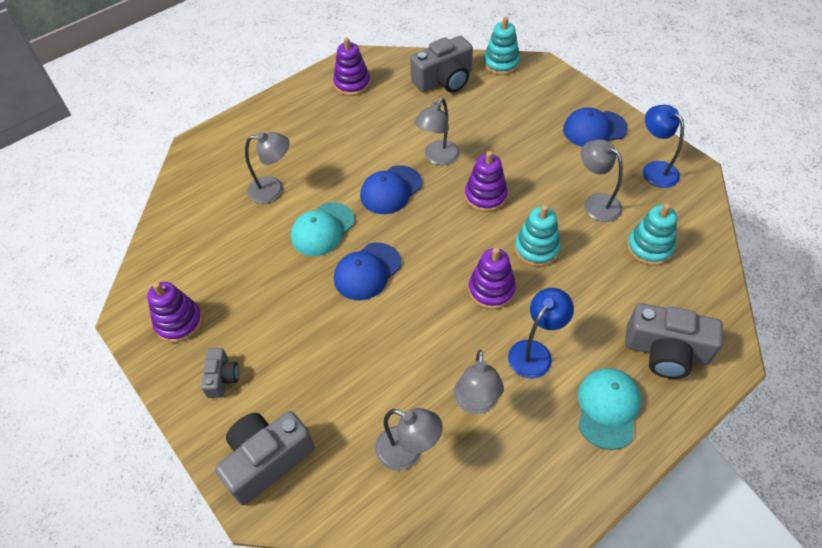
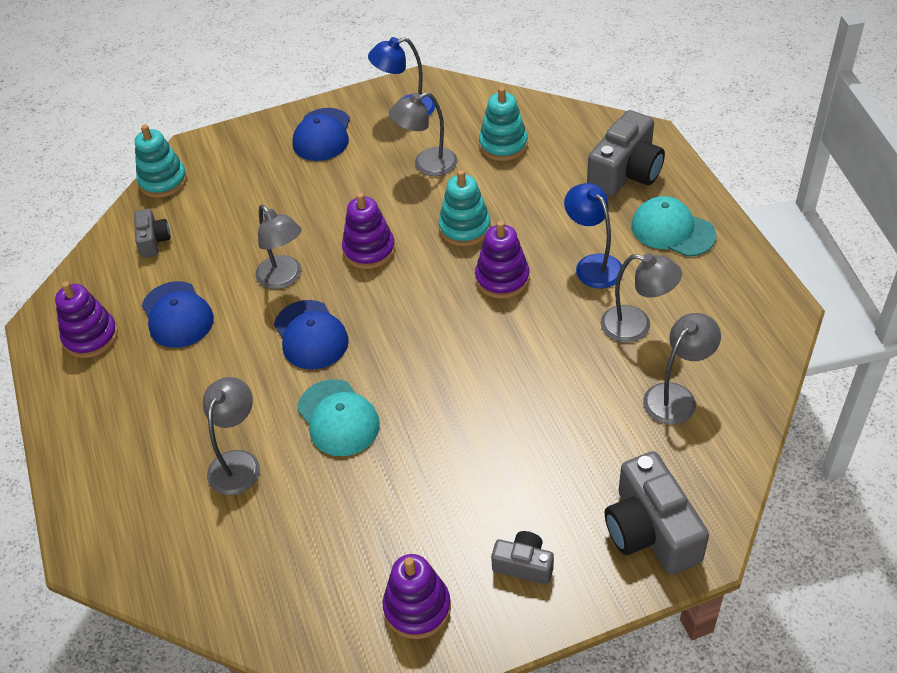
camera: 70 degrees left, 5 degrees down
blue cap [334,243,401,300] -> blue cap moved to [142,281,214,348]
grey camera [410,36,473,93] -> grey camera [134,209,171,258], size x0.54

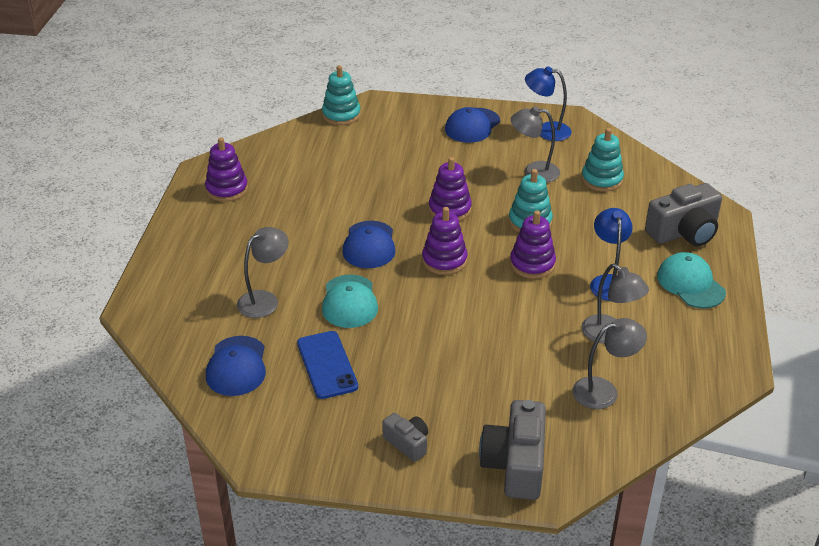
camera: 25 degrees right, 10 degrees down
grey camera [134,209,171,258] -> none
blue cap [142,281,214,348] -> blue cap moved to [206,336,266,396]
grey lamp [255,205,302,289] -> none
purple stacking toy [383,554,451,639] -> purple stacking toy moved to [422,207,468,275]
none -> blue phone [297,331,358,399]

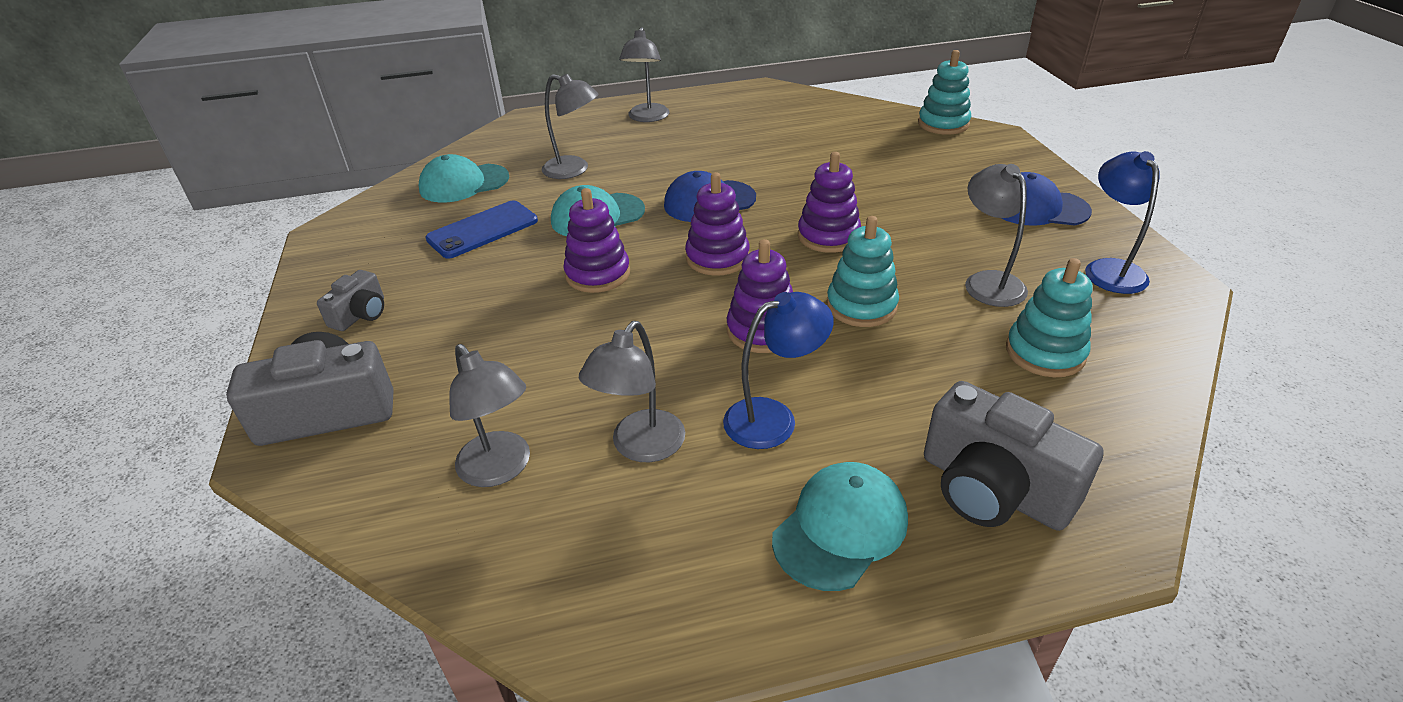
camera: 70 degrees right, 0 degrees up
purple stacking toy [205,137,248,202] -> purple stacking toy moved to [563,188,630,293]
blue cap [206,336,266,396] -> turquoise cap [419,154,509,203]
none -> grey lamp [619,27,670,122]

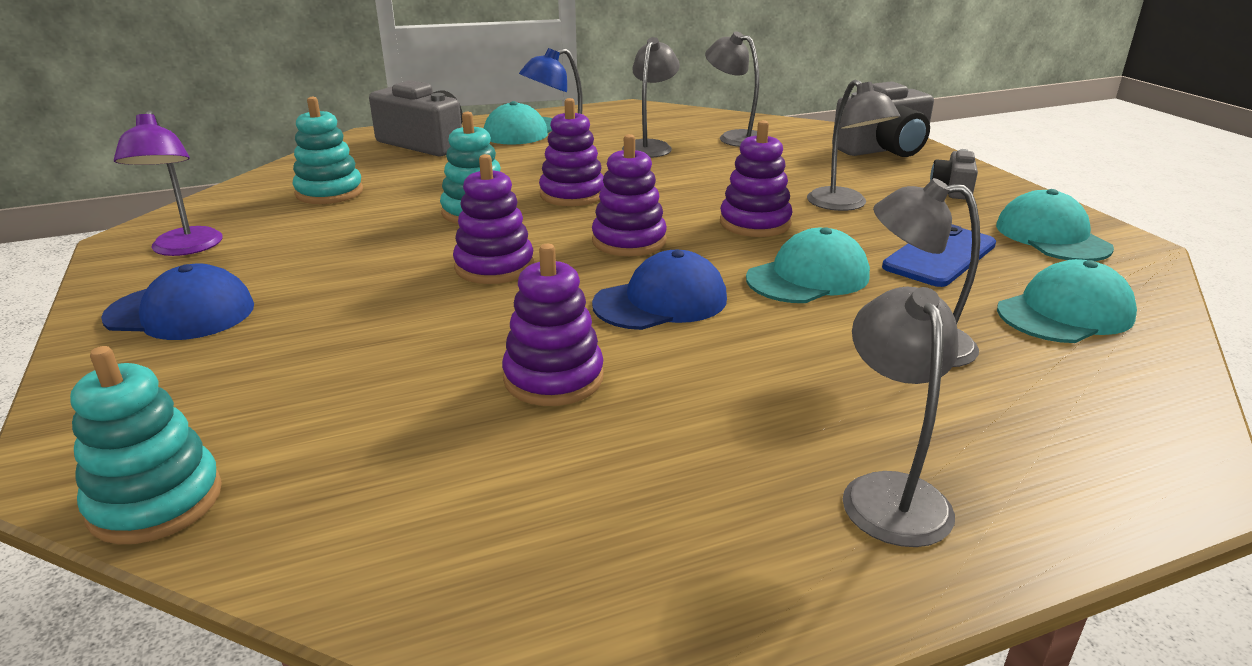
camera: 170 degrees right, 10 degrees down
grey lamp [965,164,1028,307] -> grey lamp moved to [807,80,900,211]
blue lamp [1085,151,1160,294] -> purple lamp [114,110,223,256]
none -> purple stacking toy [502,244,603,406]
none -> turquoise cap [996,189,1114,261]

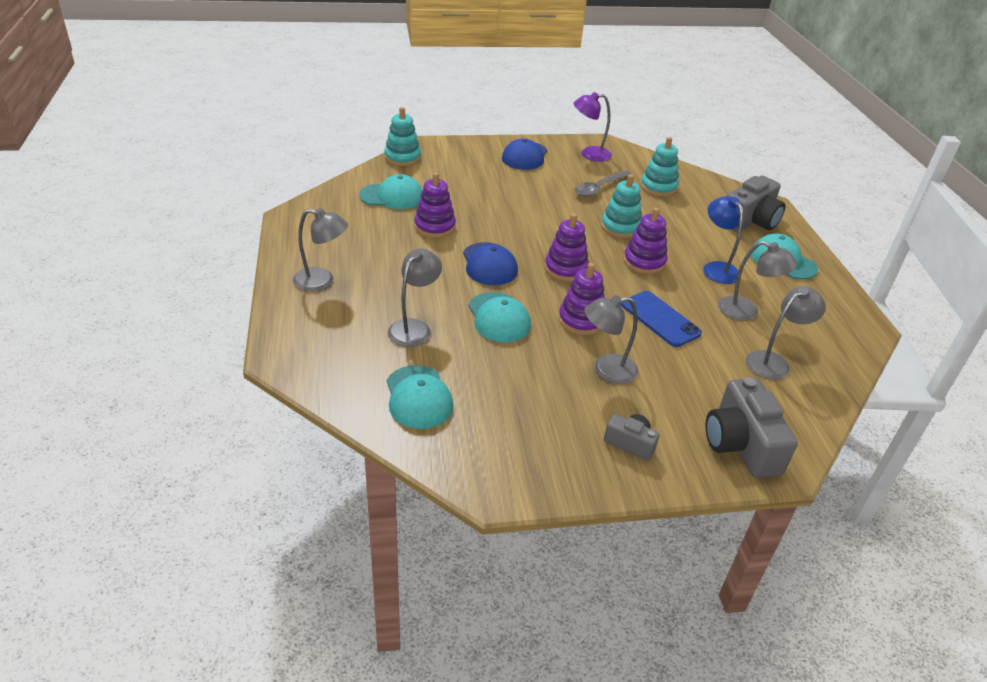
camera: 100 degrees right, 10 degrees up
purple stacking toy [453,154,534,284] -> none
blue phone [882,224,996,287] -> blue phone moved to [621,291,702,347]
turquoise cap [996,189,1114,261] -> turquoise cap moved to [359,174,423,209]
none -> grey spoon [575,171,631,197]

